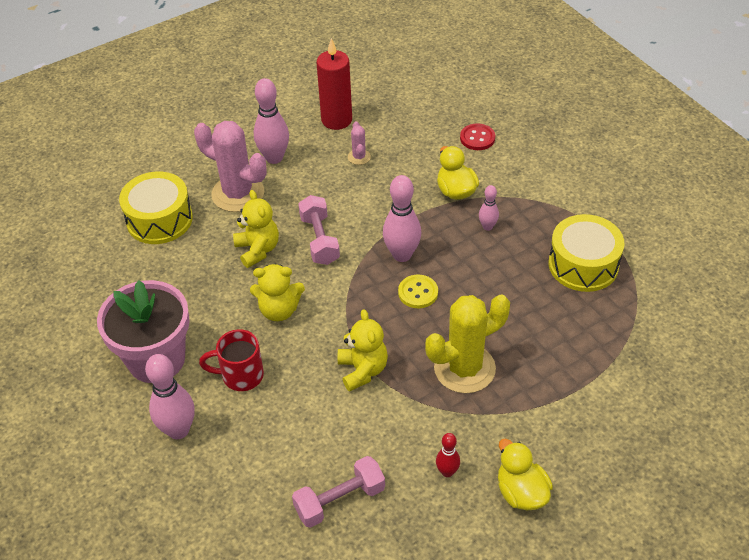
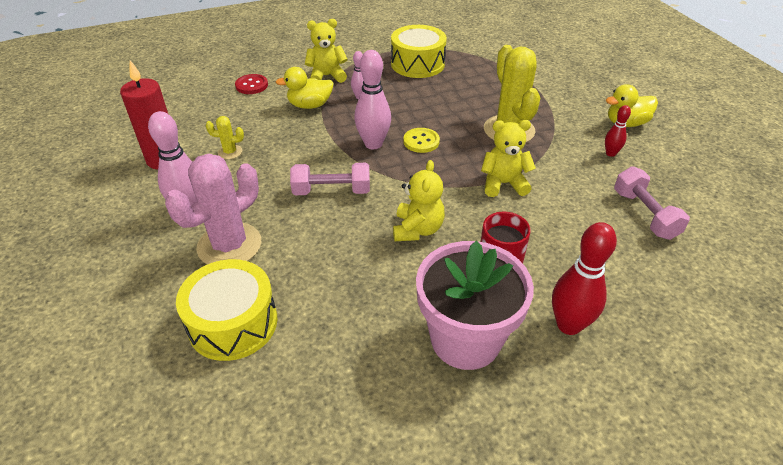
camera: 80 degrees left, 5 degrees down
pink bowling pin [145,354,194,440] -> red bowling pin [552,222,617,335]
yellow teddy bear [233,190,279,268] -> yellow teddy bear moved to [305,19,348,83]
pink cactus [348,121,371,165] -> yellow cactus [205,116,244,159]

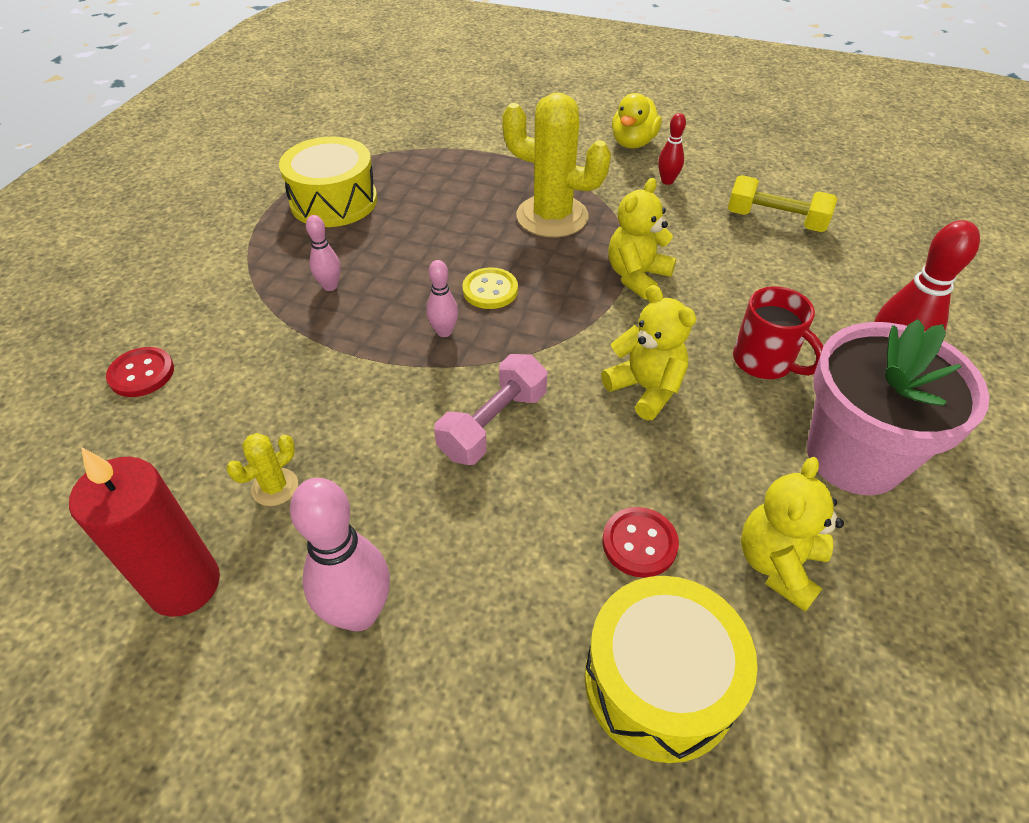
camera: 50 degrees left, 5 degrees up
pink cactus [165,154,261,264] -> none
yellow duck [276,67,334,109] -> none
yellow teddy bear [305,19,348,83] -> yellow teddy bear moved to [741,457,844,612]
pink bowling pin [354,50,391,149] -> pink bowling pin [426,260,458,337], size x0.54
pink dumbbell [614,167,690,240] -> yellow dumbbell [728,175,838,232]
none -> red button [602,507,679,578]

